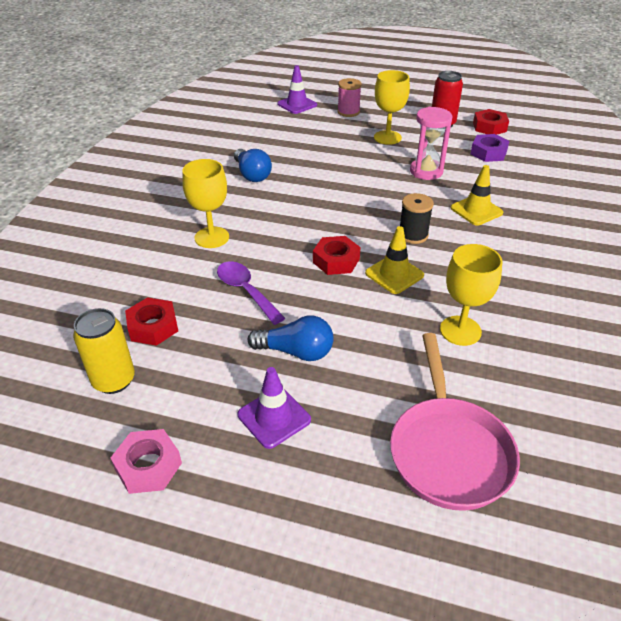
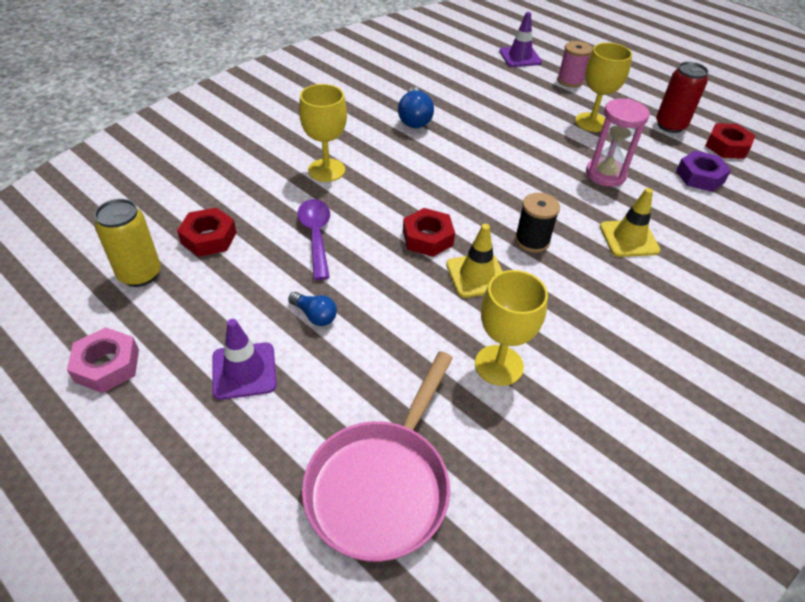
camera: 25 degrees right, 5 degrees up
blue light bulb [248,315,334,361] -> blue light bulb [288,292,337,326], size x0.62

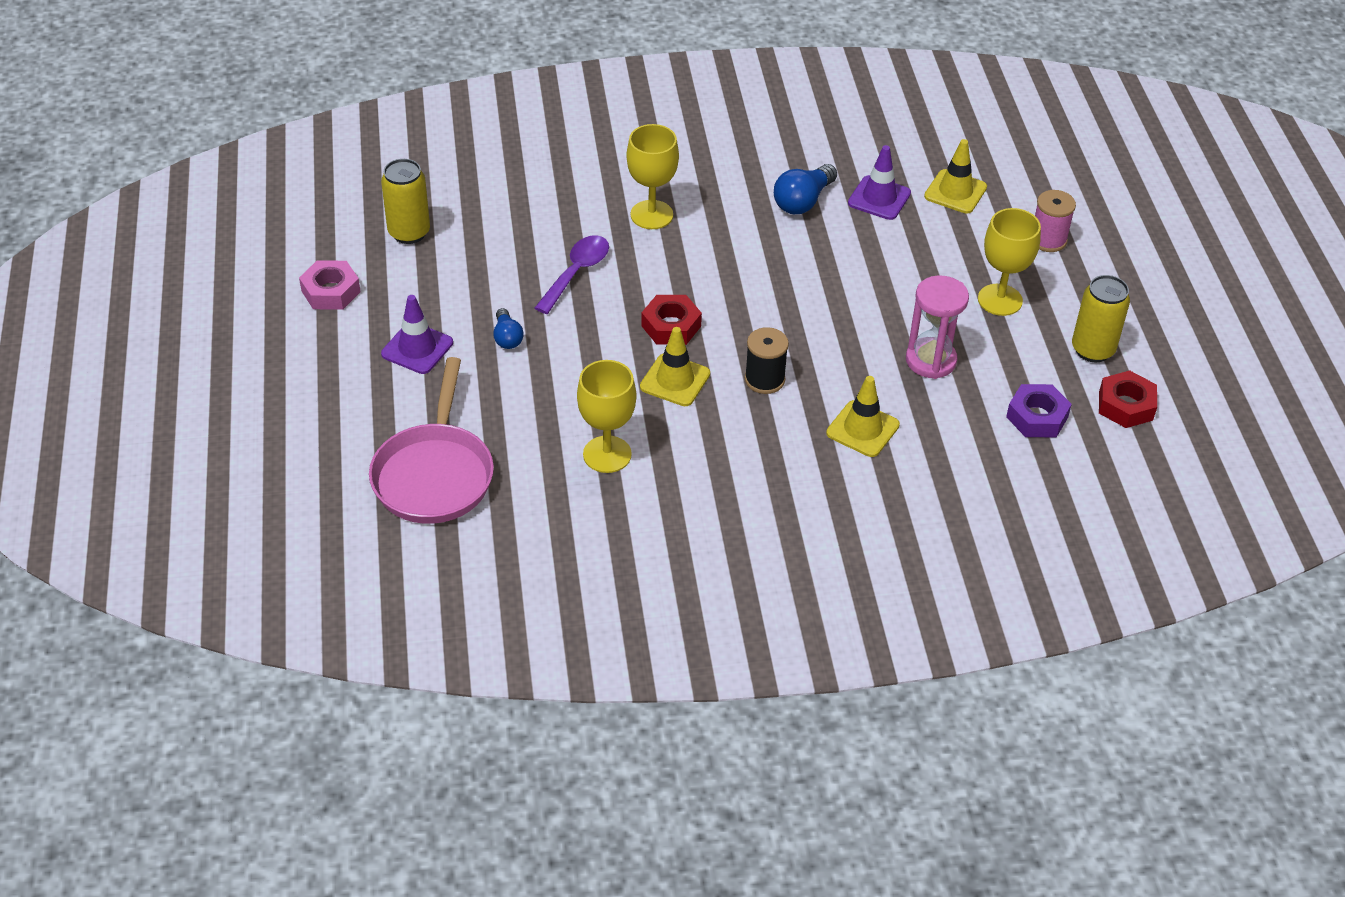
camera: 40 degrees right, 0 degrees up
red nut [177,208,237,257] -> none
pink pan [302,351,453,562] -> pink pan turned 60 degrees counterclockwise [369,357,494,524]
purple traffic cone [499,12,542,67] -> purple traffic cone moved to [848,145,911,220]
red can [656,62,709,133] -> yellow can [1072,275,1130,362]
none -> yellow traffic cone [924,139,987,213]

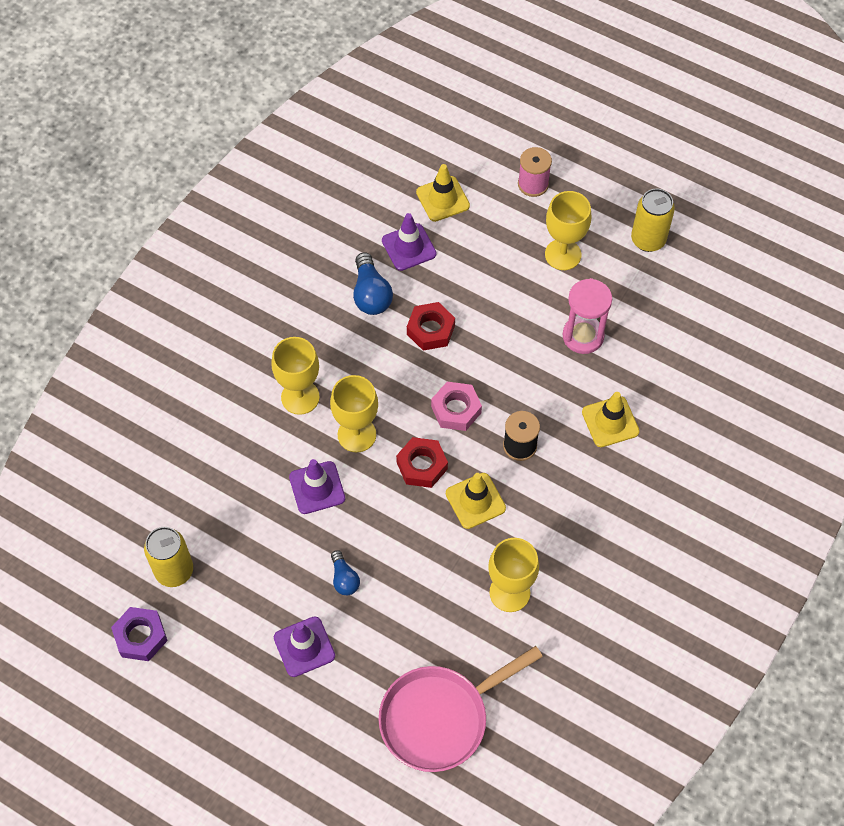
camera: 50 degrees left, 15 degrees up
pink nut [299,260,361,310] -> pink nut moved to [431,382,482,431]
pink pan [369,357,494,524] -> pink pan turned 105 degrees clockwise [379,646,543,772]
blue light bulb [493,308,524,349] -> blue light bulb turned 45 degrees clockwise [331,550,360,595]
purple spoon [535,235,609,314] -> purple traffic cone [289,459,345,514]
purple nut [1006,384,1072,437] -> purple nut moved to [111,607,168,661]
red nut [1099,370,1157,428] -> red nut moved to [407,302,455,351]
none -> yellow goblet [330,375,378,452]

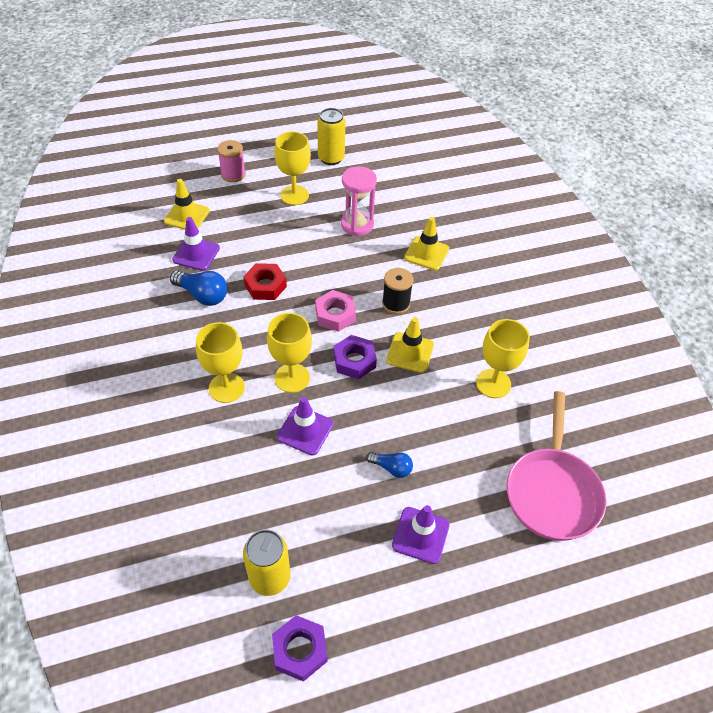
camera: 50 degrees left, 10 degrees down
red nut [396,437,448,488] -> purple nut [334,335,377,379]

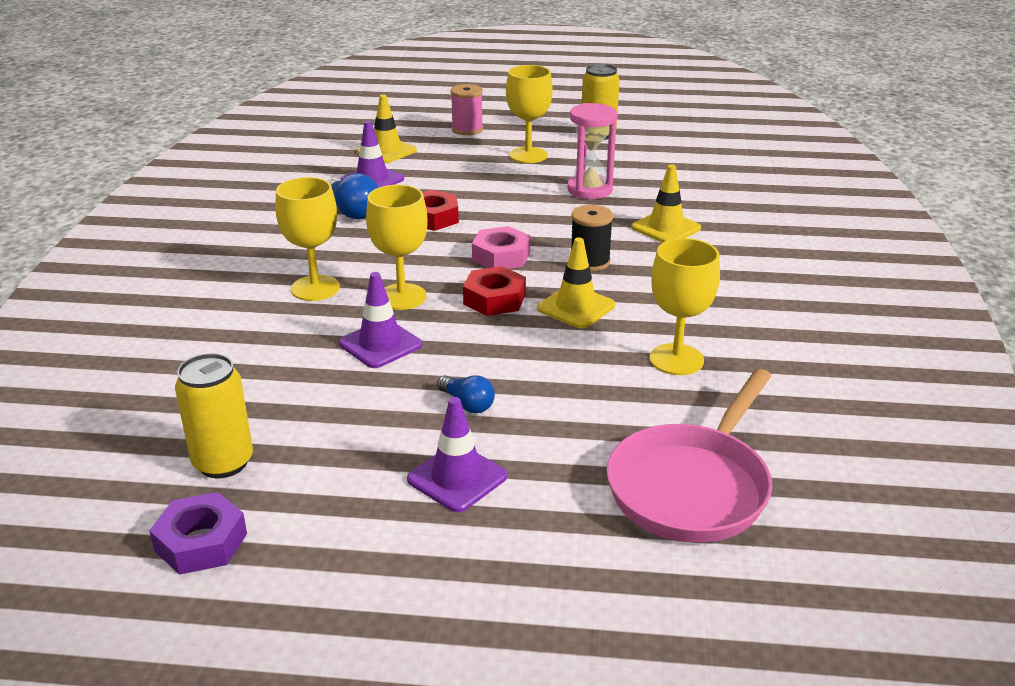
camera: 25 degrees right, 20 degrees down
purple nut [334,335,377,379] -> red nut [463,266,526,316]

